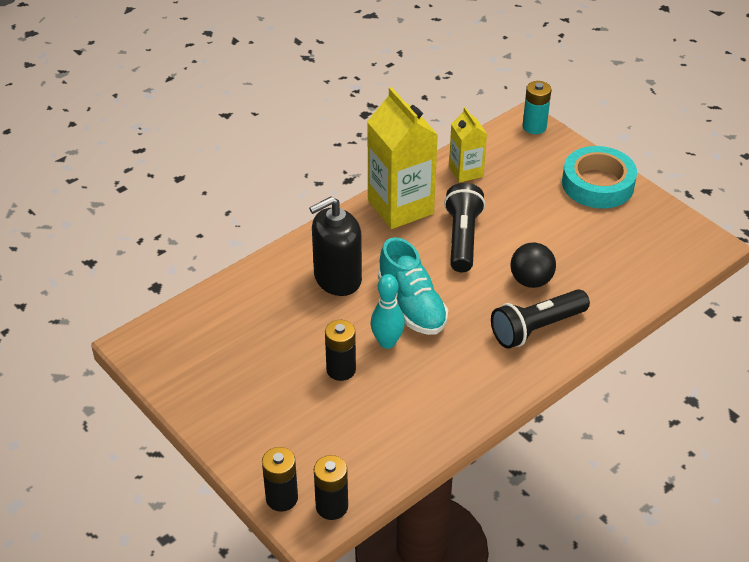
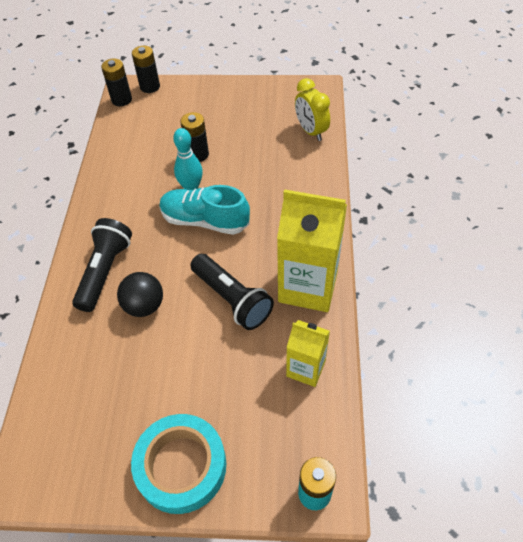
camera: 135 degrees right, 10 degrees up
black soap dispenser [309,196,362,296] -> none
none -> yellow clock [295,78,330,141]

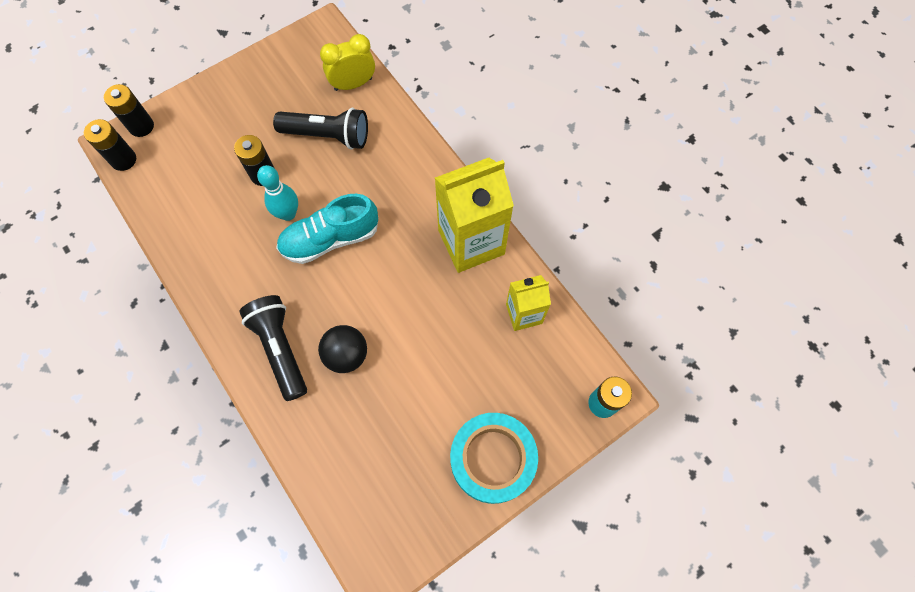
camera: 40 degrees left, 15 degrees up
black flashlight [190,254,274,330] -> black flashlight moved to [273,108,368,149]
yellow clock [295,78,330,141] -> yellow clock turned 135 degrees clockwise [320,34,375,91]

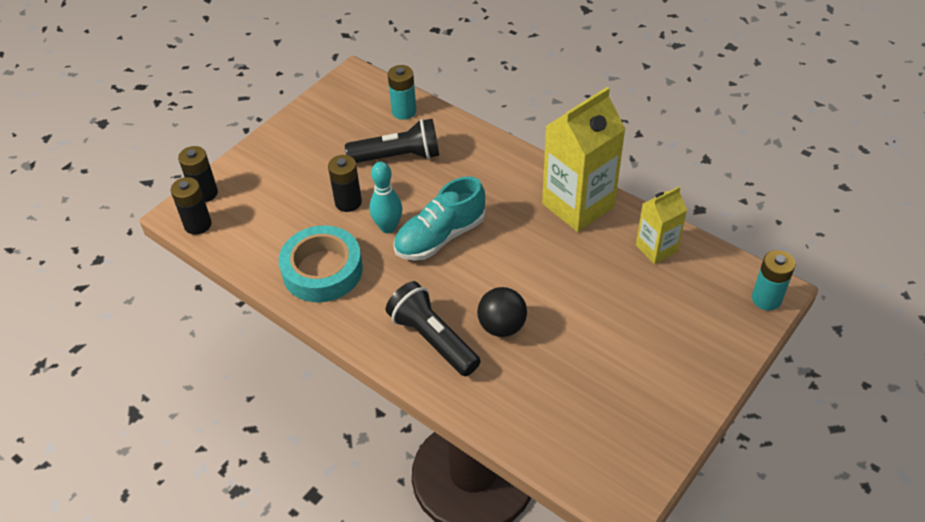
camera: 15 degrees left, 20 degrees down
yellow clock [320,34,375,91] -> turquoise battery [388,65,416,120]
turquoise tape [450,413,538,504] -> turquoise tape moved to [279,225,363,302]

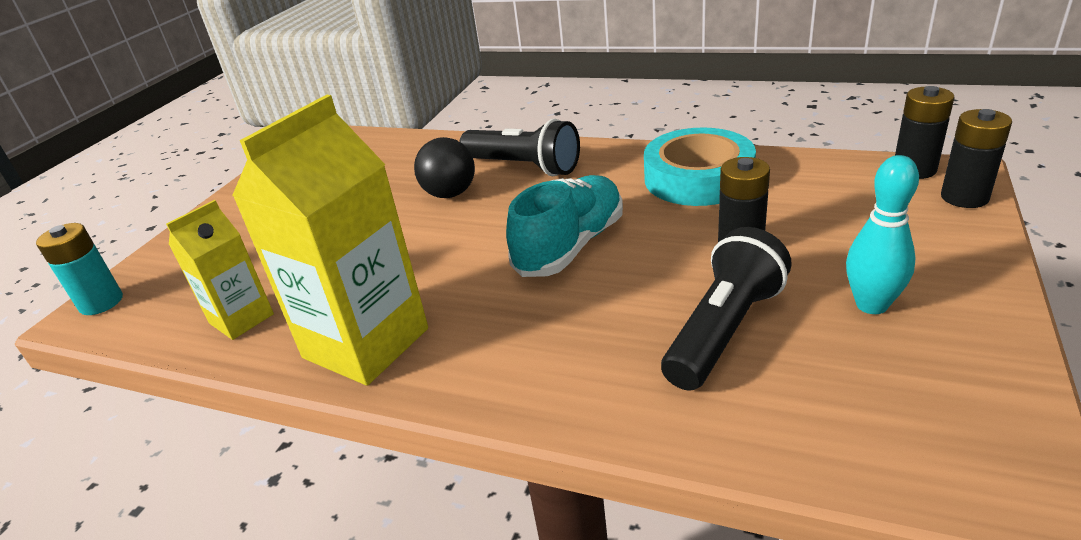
camera: 165 degrees right, 15 degrees down
black flashlight [345,119,439,163] -> black flashlight turned 150 degrees clockwise [661,227,792,391]
turquoise bowling pin [369,162,402,233] -> turquoise bowling pin moved to [846,155,919,314]
turquoise battery [388,65,416,120] -> none

